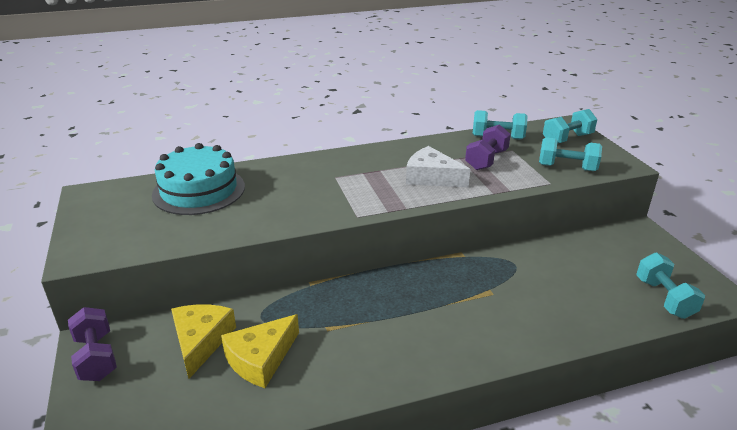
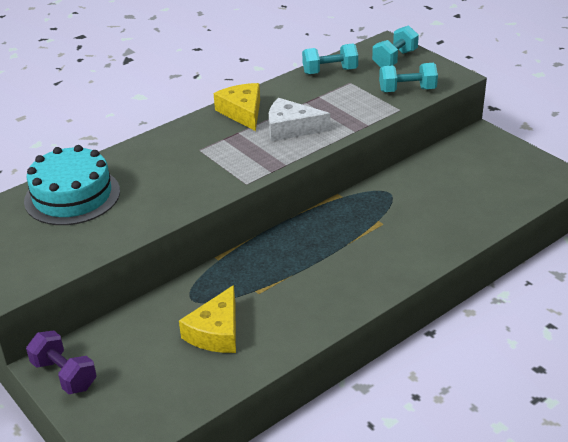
camera: 20 degrees left, 5 degrees up
yellow cheese [171,304,236,379] -> yellow cheese moved to [214,83,260,131]
purple dumbbell [465,124,511,170] -> none
turquoise dumbbell [636,252,705,319] -> none

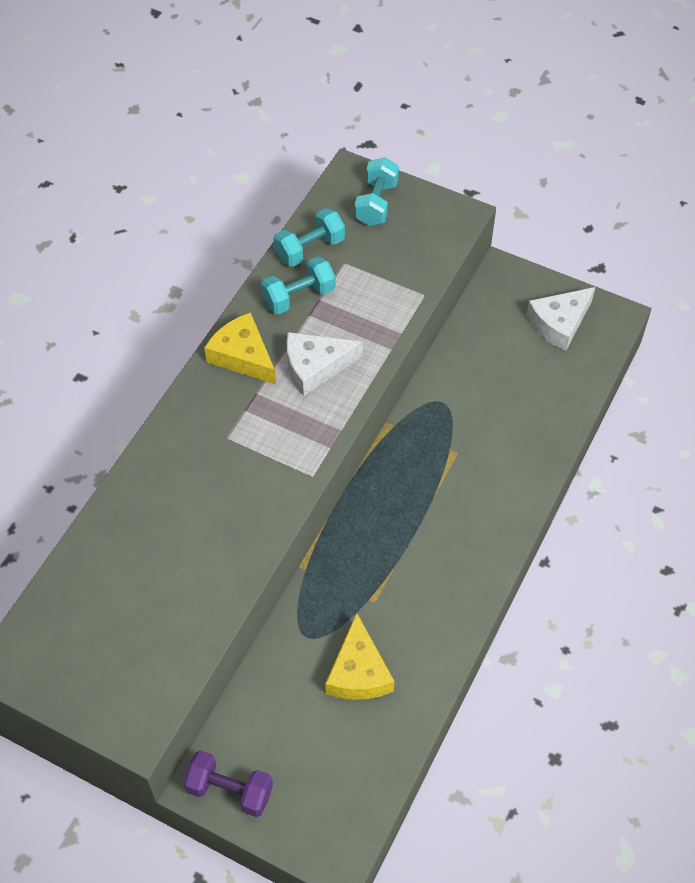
camera: 25 degrees left, 20 degrees up
turquoise cake [24,145,120,225] -> none
turquoise dumbbell [379,63,438,92] -> turquoise dumbbell moved to [261,257,336,315]
none -> white cheese [526,287,595,351]

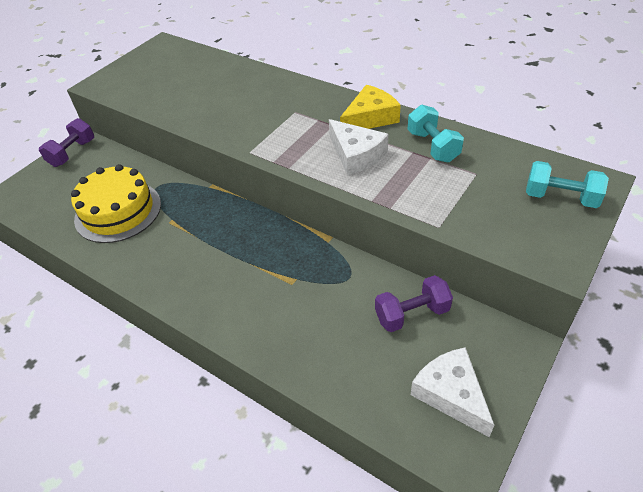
camera: 100 degrees right, 10 degrees down
turquoise dumbbell [273,208,345,267] -> none
white cheese [286,332,363,396] -> white cheese turned 150 degrees clockwise [329,119,388,175]
yellow cheese [325,613,394,700] -> yellow cake [71,164,161,243]
none -> purple dumbbell [375,275,453,332]

